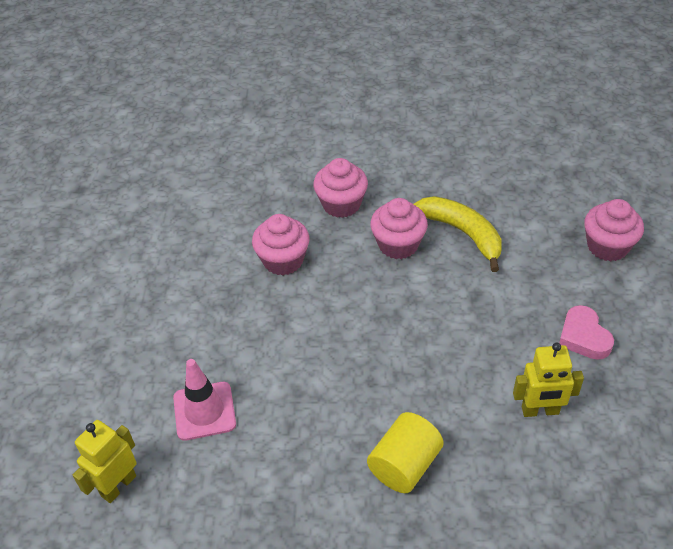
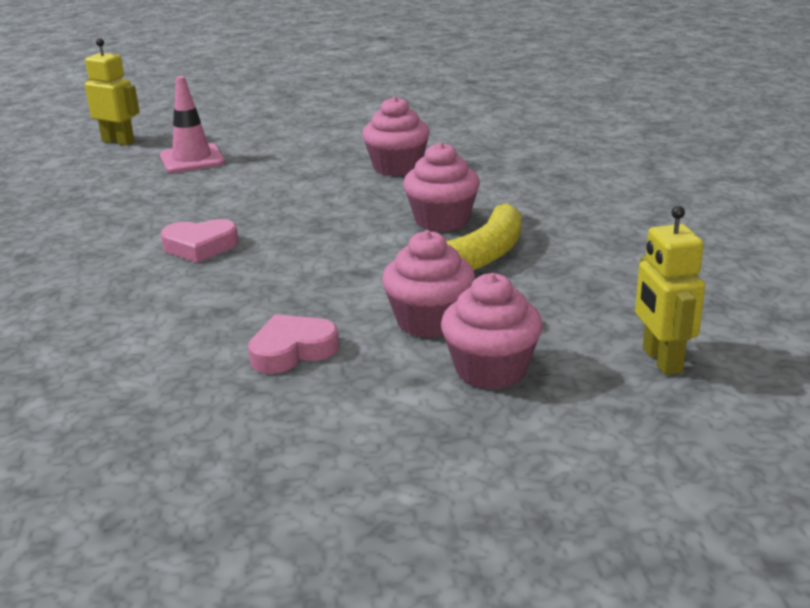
camera: 80 degrees right, 20 degrees down
pink cupcake [313,158,368,218] -> pink cupcake moved to [382,230,475,338]
yellow cylinder [367,412,444,493] -> none
yellow robot [513,342,584,417] -> yellow robot moved to [635,206,705,375]
none -> pink heart [160,219,239,263]

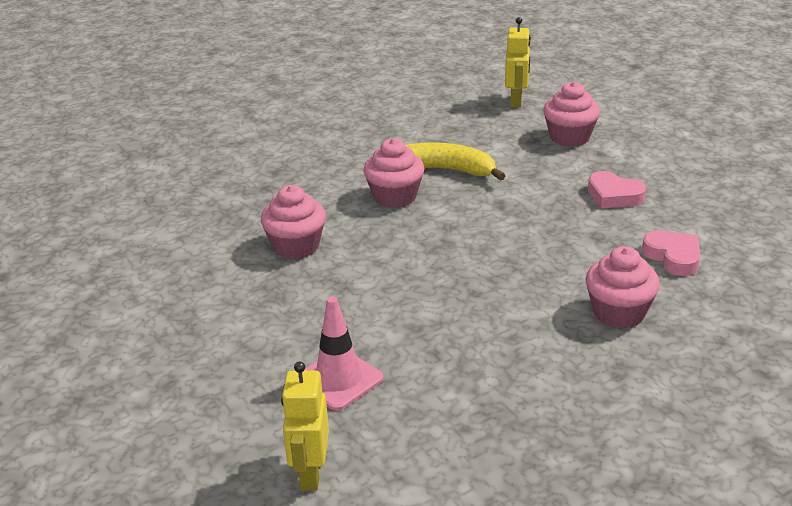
camera: 115 degrees left, 5 degrees up
pink heart [160,219,239,263] -> pink heart moved to [642,230,700,276]
pink cupcake [382,230,475,338] -> pink cupcake moved to [585,246,660,328]
yellow robot [635,206,705,375] -> yellow robot turned 45 degrees counterclockwise [505,17,531,108]

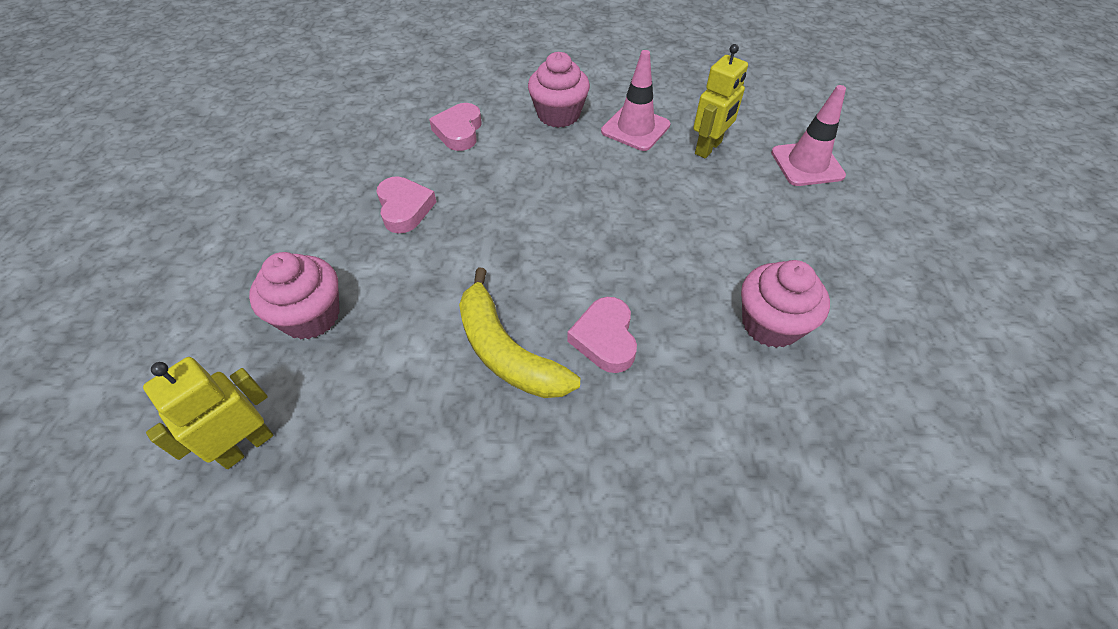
camera: 145 degrees left, 20 degrees up
yellow robot [281,361,329,491] -> yellow robot moved to [693,44,748,159]
pink cupcake [364,138,424,208] -> pink heart [567,297,637,373]
none -> pink traffic cone [601,50,670,151]

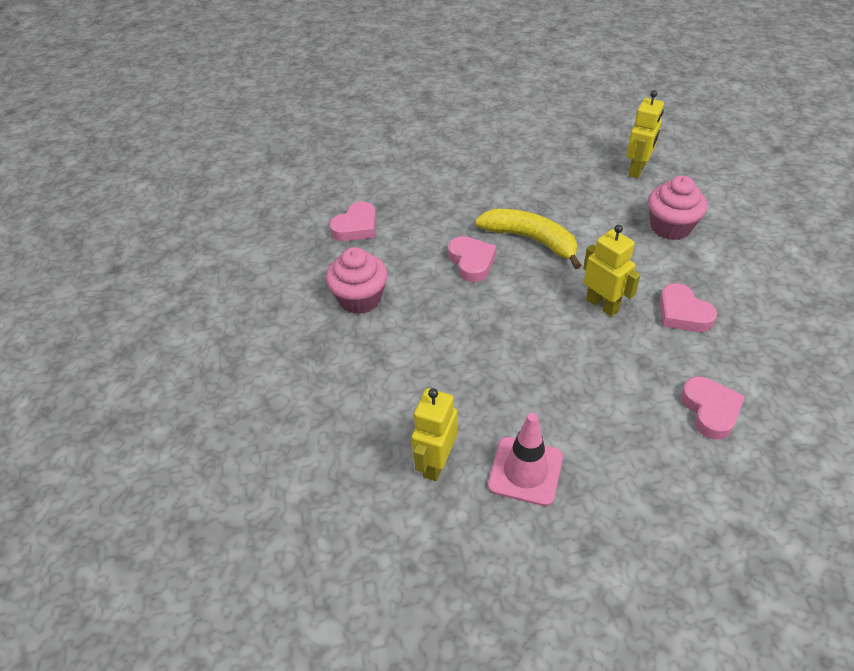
camera: 165 degrees right, 5 degrees down
pink cupcake [528,52,590,128] -> none
pink traffic cone [771,85,846,186] -> none
none -> pink heart [329,201,376,241]
none -> yellow robot [583,225,641,317]

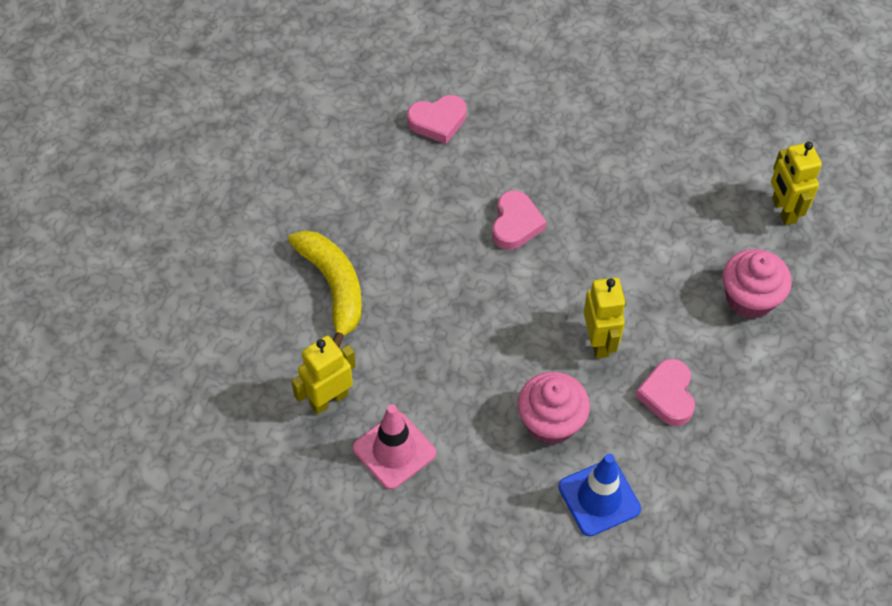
camera: 30 degrees right, 10 degrees up
pink cupcake [326,247,387,314] -> pink cupcake moved to [517,372,590,444]
yellow banana [475,209,582,269] -> yellow banana moved to [288,230,362,347]
yellow robot [626,90,664,178] -> yellow robot turned 105 degrees clockwise [771,142,822,225]
pink heart [681,377,745,440] -> blue traffic cone [558,454,641,536]

